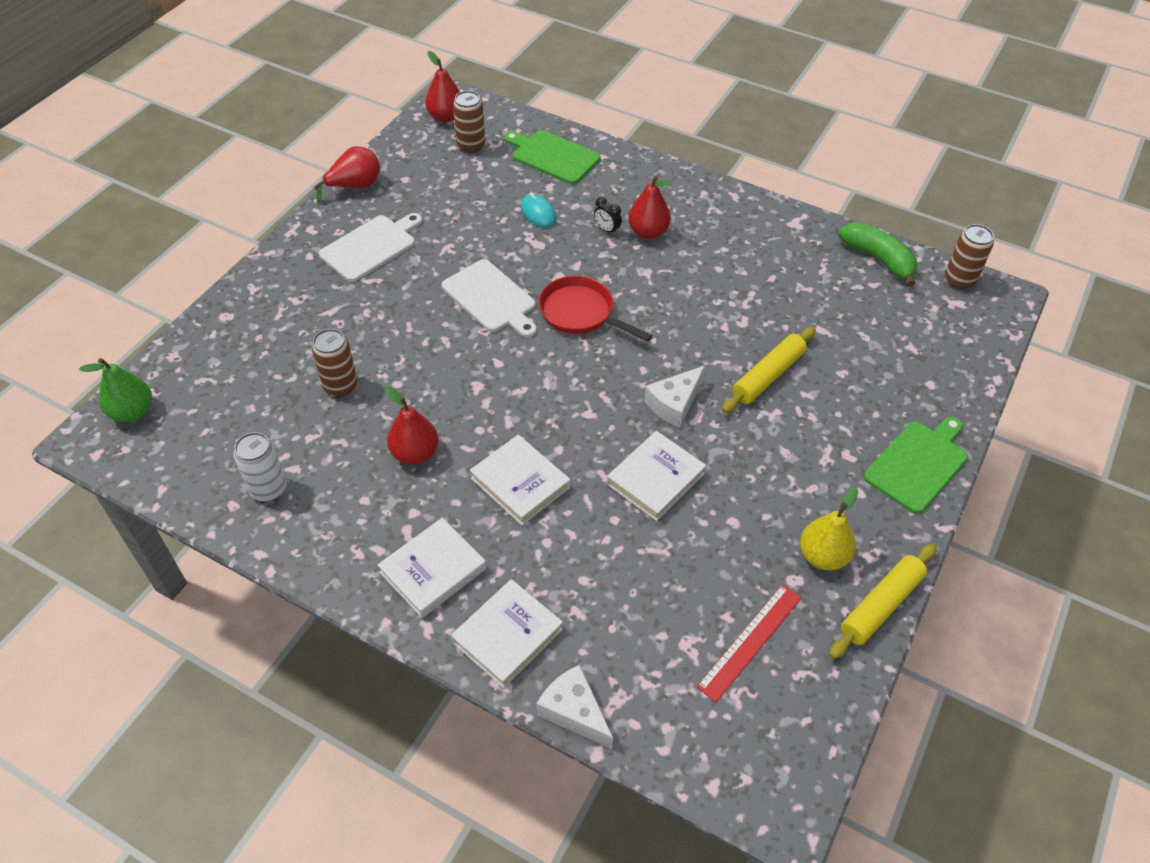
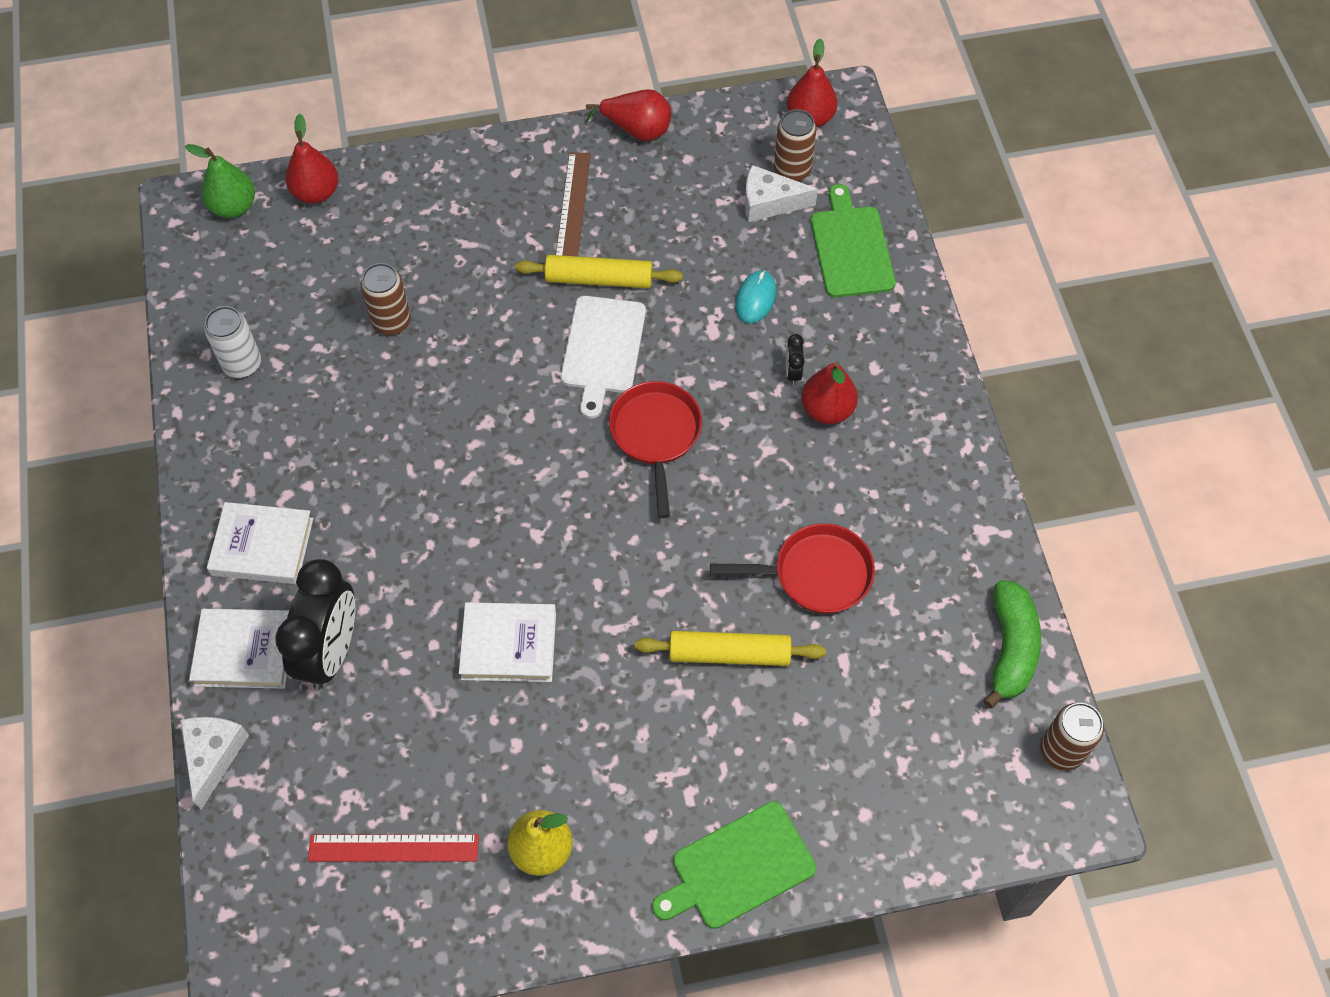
camera: 50 degrees right, 10 degrees up
white cutting board [319,213,422,282] -> brown ruler [556,152,591,257]
red pear [385,386,438,465] -> red pear moved to [285,114,338,204]
white book [470,435,570,525] -> none
white cheese [644,366,705,428] -> white cheese moved to [745,165,818,222]
yellow rolling pin [829,544,936,659] -> yellow rolling pin moved to [515,255,683,288]
green cutting board [864,417,968,514] -> green cutting board turned 150 degrees clockwise [652,801,816,929]
none -> black clock [275,559,355,689]
none -> red pan [710,523,875,614]

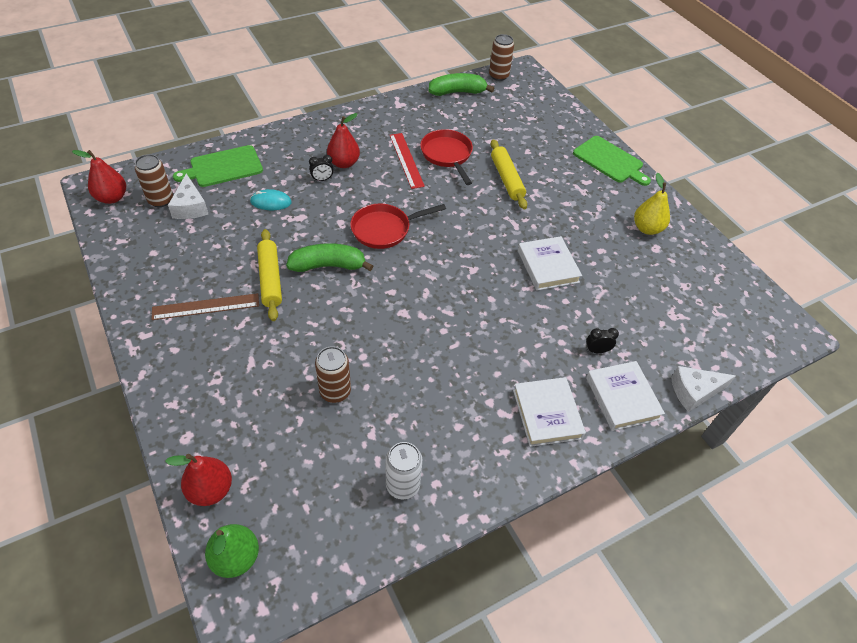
camera: 110 degrees left, 10 degrees down
black clock [275,559,355,689] -> black clock [586,328,619,353], size x0.41
red ruler [308,834,479,862] -> red ruler moved to [390,133,425,189]
white cutting board [561,296,646,419] -> green banana [286,243,373,272]
red pear [585,89,671,141] -> none

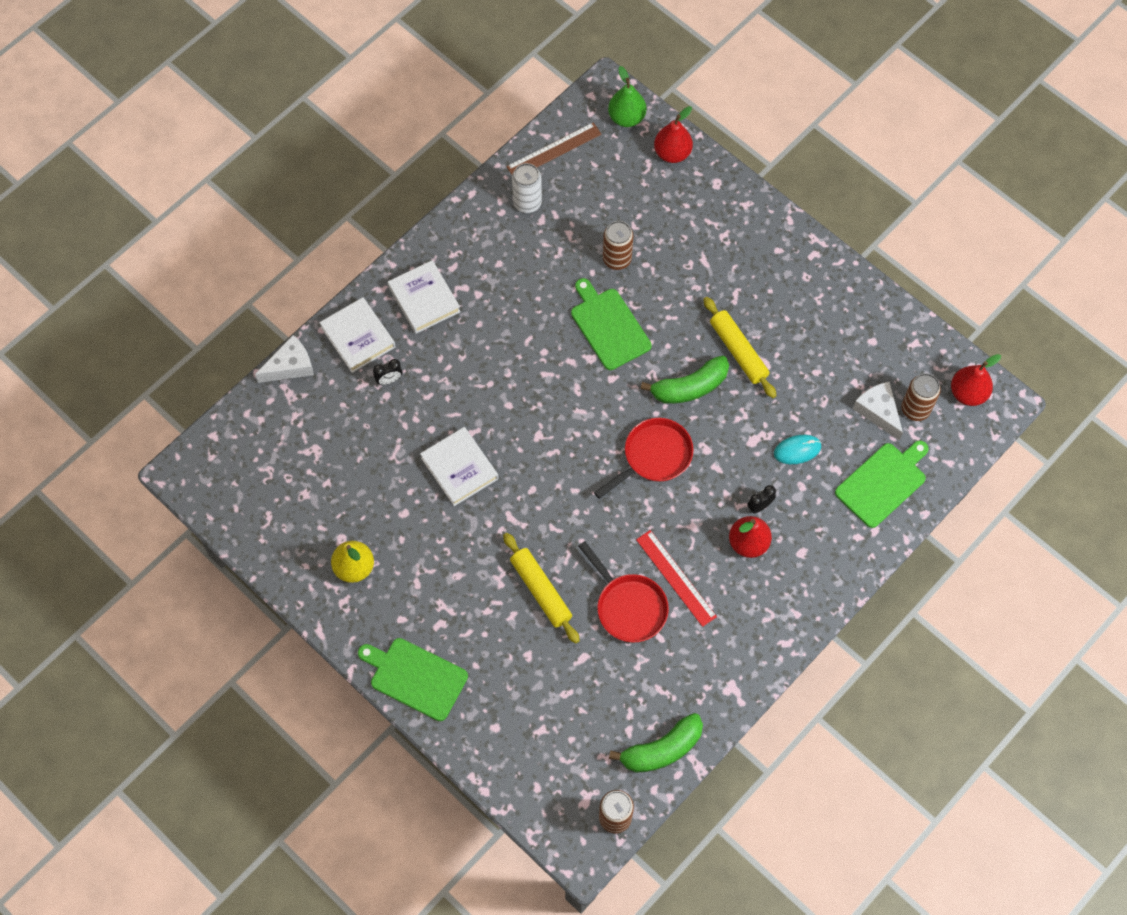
camera: 165 degrees right, 15 degrees up
brown ruler [151,293,259,320] -> brown ruler moved to [506,122,602,175]
none -> green cutting board [571,278,652,370]

